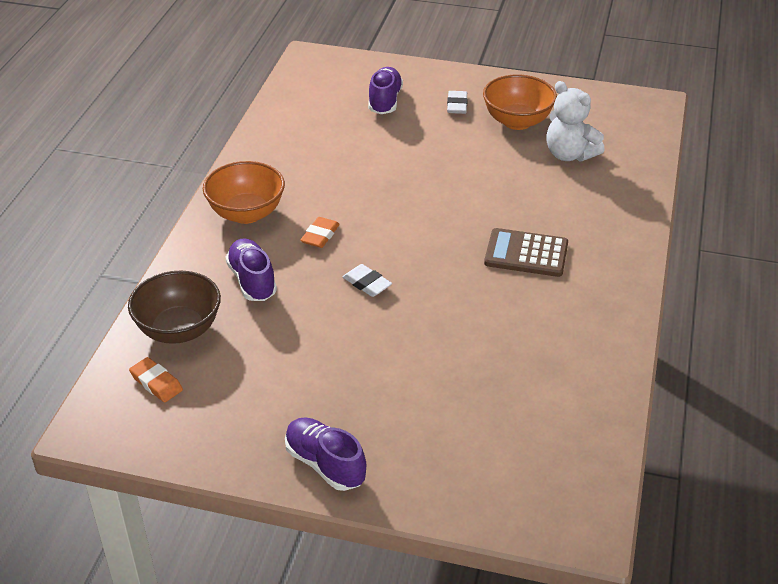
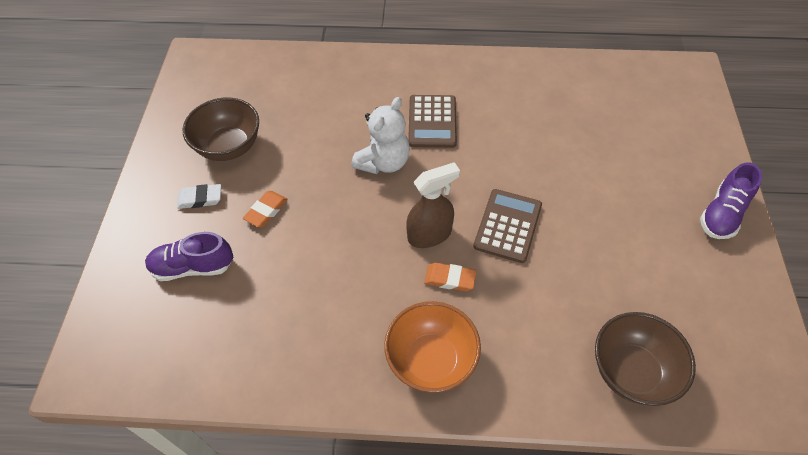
camera: 100 degrees left, 15 degrees up
orange eraser [129,357,183,402] -> orange eraser moved to [243,191,288,227]
purple shoe [226,238,277,301] -> none
white eraser [343,264,392,297] -> brown calculator [473,189,542,263]
orange bowl [483,74,557,130] -> brown bowl [183,97,259,161]
white teddy bear [546,81,605,162] -> white teddy bear moved to [352,97,410,174]
none -> brown spray bottle [406,162,460,248]

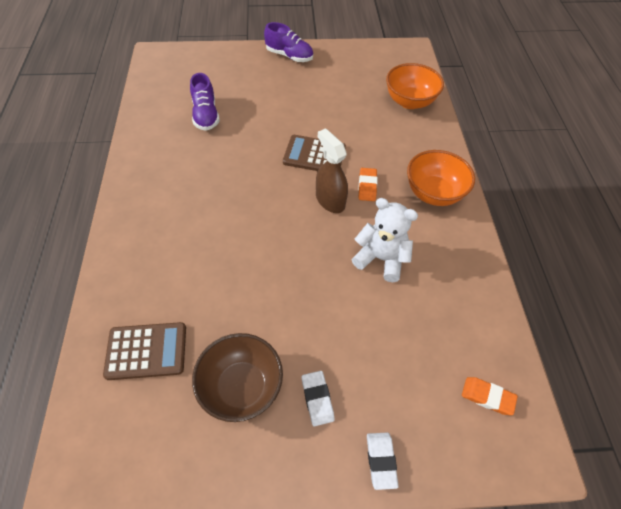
camera: 100 degrees left, 0 degrees up
purple shoe [145,232,233,281] -> purple shoe moved to [190,73,220,131]
orange eraser [243,191,288,227] -> orange eraser moved to [462,377,518,415]
white teddy bear [352,97,410,174] -> white teddy bear moved to [352,198,418,282]
brown calculator [408,95,457,148] -> brown calculator moved to [103,322,186,380]
brown bowl [595,312,696,406] -> orange bowl [386,63,444,109]
none -> white eraser [367,433,399,490]

